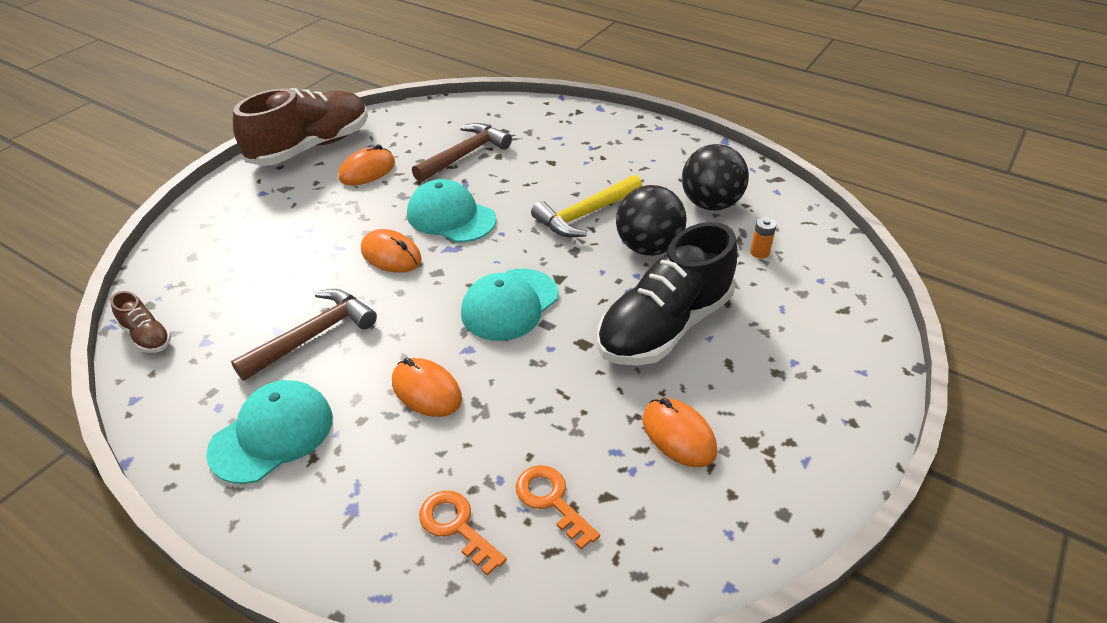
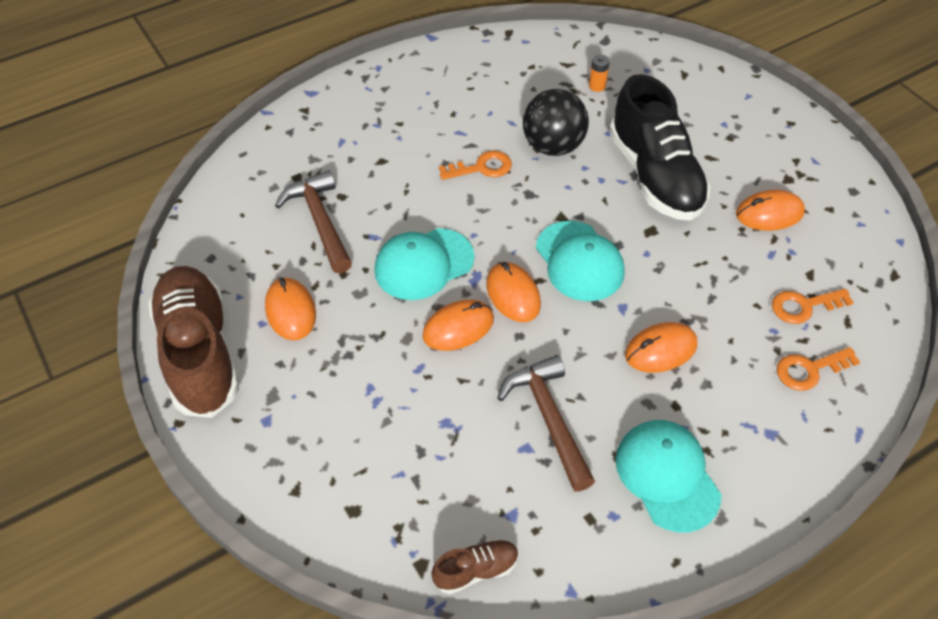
camera: 65 degrees left, 10 degrees up
yellow hammer [531,175,643,237] -> orange key [439,151,512,180]
black ball [682,144,749,210] -> none
none -> orange mouse [487,262,541,322]

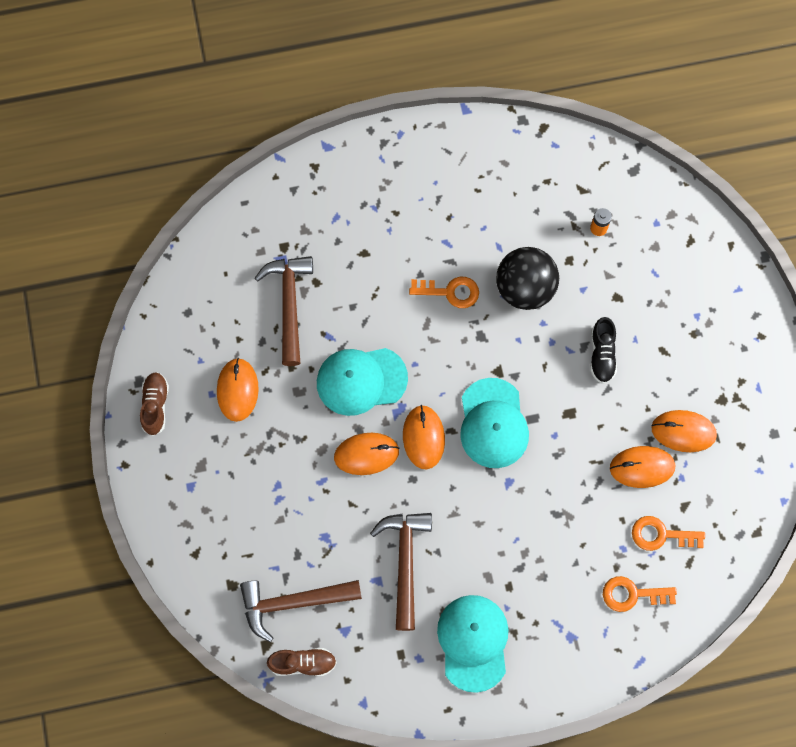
camera: 20 degrees right, 20 degrees up
brown shoe [148,266,239,418] -> brown shoe [140,372,169,436], size x0.44
black shoe [609,74,711,221] -> black shoe [590,317,617,384], size x0.44
orange mouse [625,322,697,373] -> orange mouse moved to [610,446,675,488]
none -> brown hammer [240,580,362,642]

